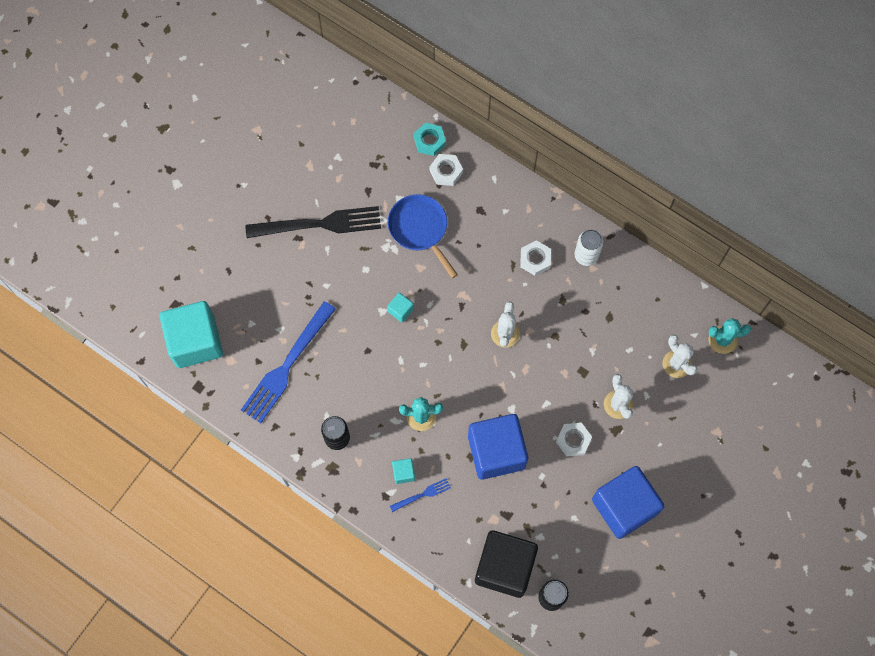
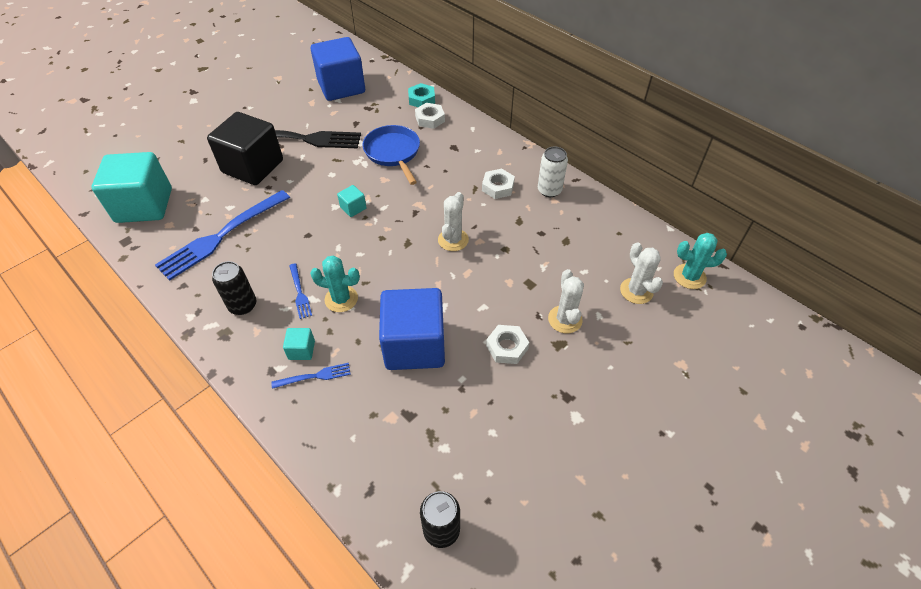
camera: 10 degrees right, 20 degrees down
black cube [475,530,538,598] -> black cube moved to [207,112,283,185]
blue cube [592,466,665,539] -> blue cube moved to [311,37,365,101]
none -> blue fork [289,263,312,319]

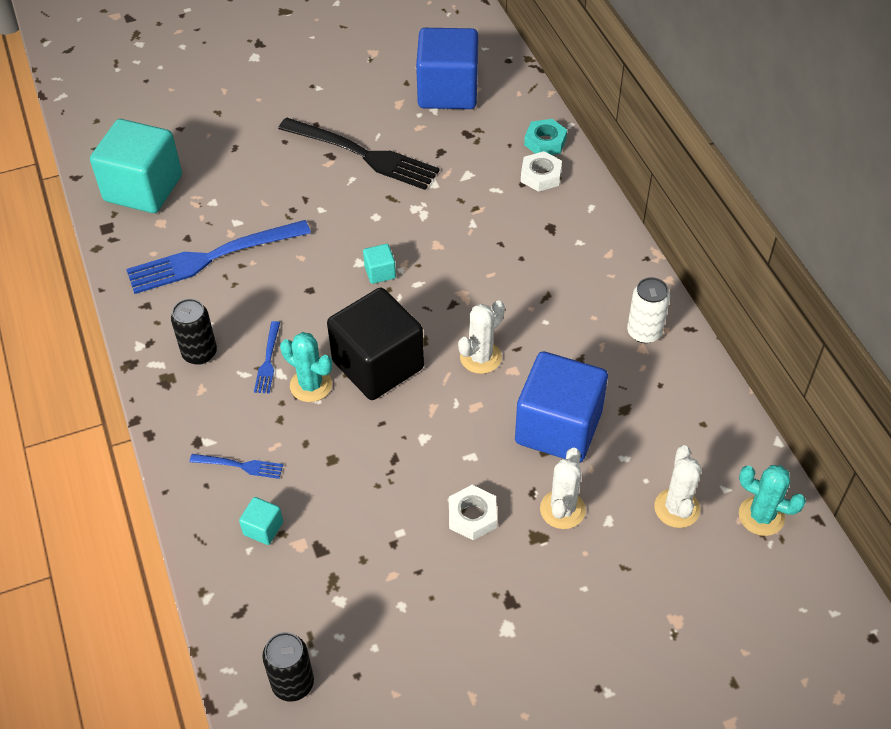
camera: 25 degrees right, 0 degrees up
black cube [207,112,283,185] -> black cube moved to [327,288,424,400]
turquoise cube [283,328,315,360] -> turquoise cube moved to [239,497,283,545]
blue pan [363,125,420,185] -> none
blue cube [379,288,445,370] -> blue cube moved to [515,351,608,463]
white nut [482,169,515,199] -> none

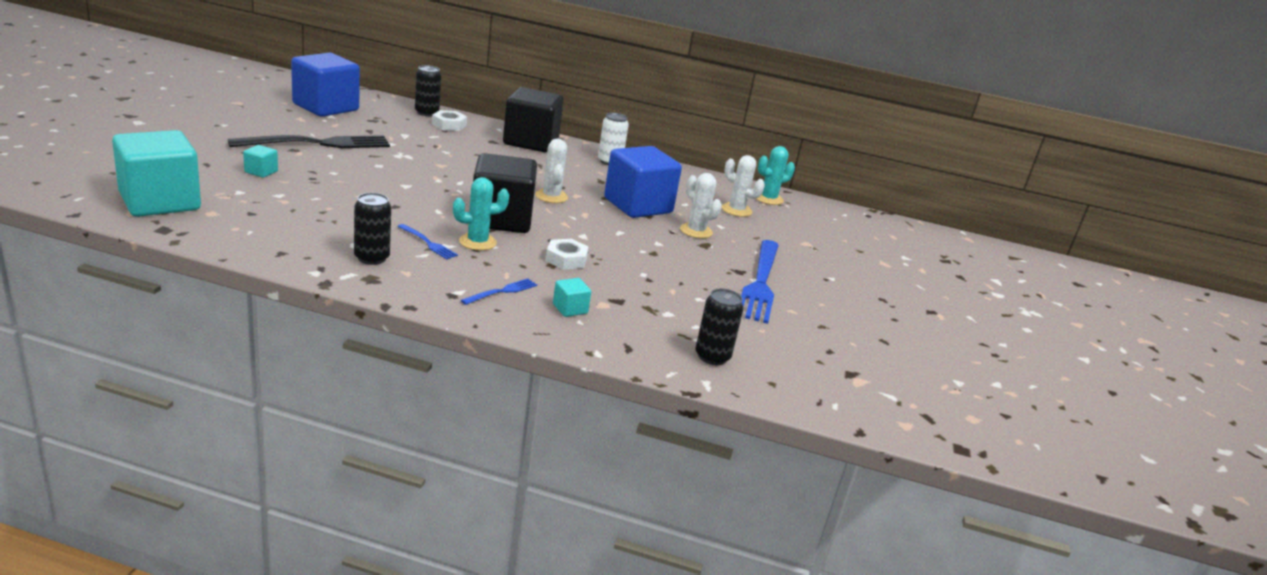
camera: 60 degrees left, 25 degrees down
blue fork [126,220,311,294] -> blue fork moved to [741,240,779,324]
turquoise cube [363,244,396,284] -> turquoise cube moved to [243,145,278,178]
white nut [449,485,497,540] -> white nut moved to [546,239,589,270]
turquoise nut [524,119,567,155] -> black can [415,65,441,116]
none -> black cube [503,87,564,152]

